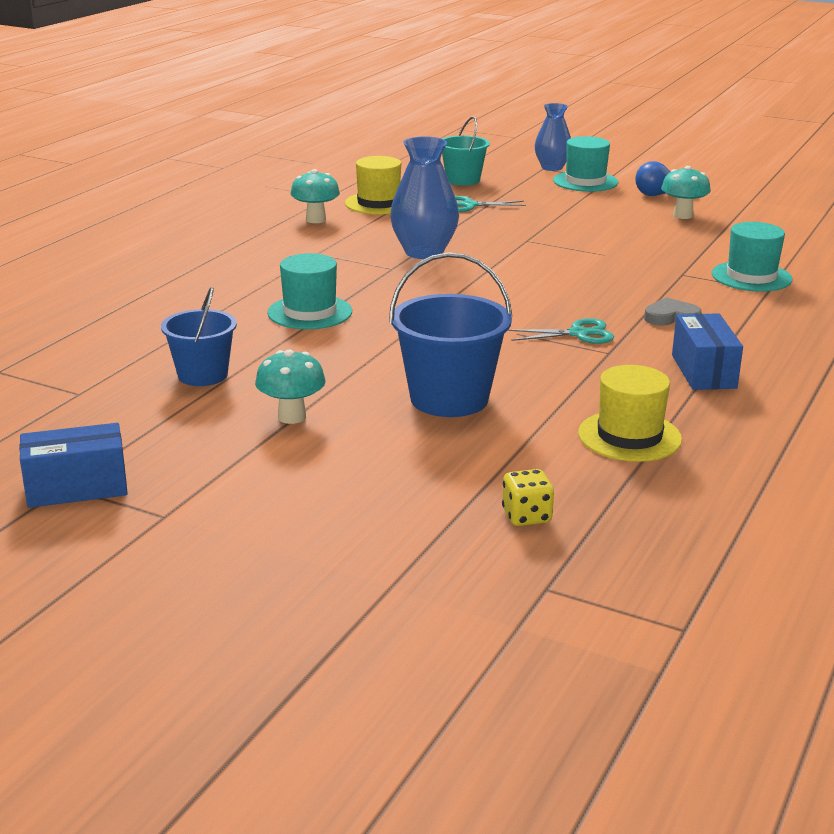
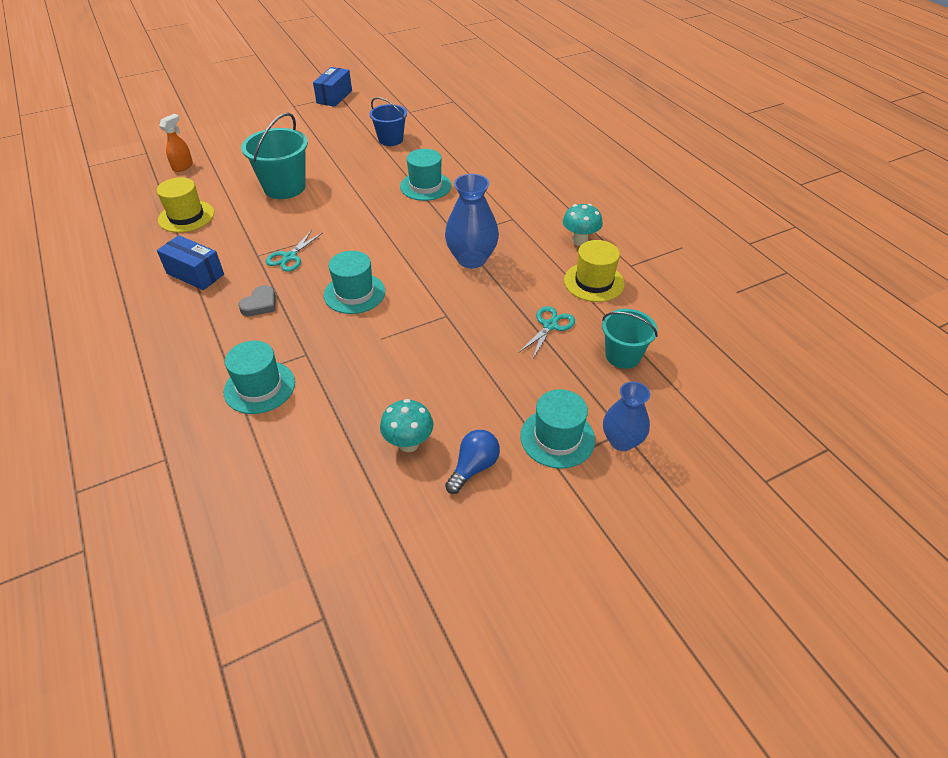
camera: 125 degrees right, 20 degrees up
turquoise mushroom [255,350,326,424] -> none
blue bucket [389,252,512,417] -> turquoise bucket [241,113,308,199]
yellow dice [502,469,554,526] -> orange spray bottle [159,114,193,172]
none -> turquoise hat [324,251,385,314]

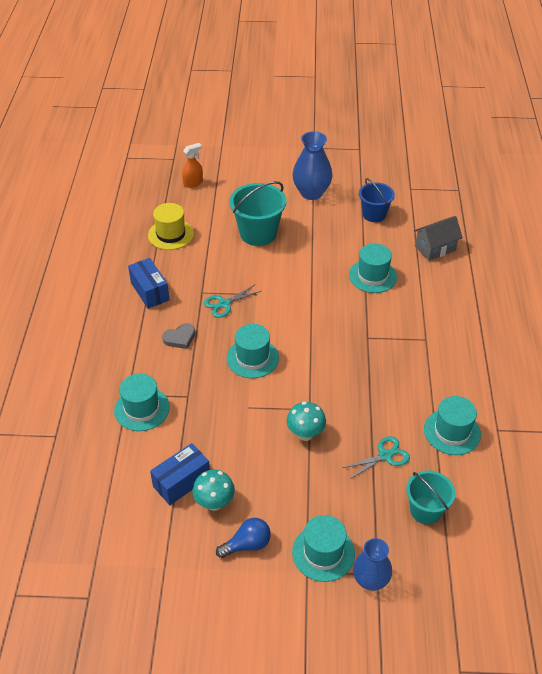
camera: 30 degrees right, 0 degrees up
blue box [313,67,352,107] -> blue box moved to [150,443,210,505]
blue vase [445,174,499,268] -> blue vase moved to [292,131,333,200]
turquoise mushroom [563,204,603,246] -> turquoise mushroom moved to [286,402,326,441]
yellow hat [564,240,625,302] -> turquoise hat [424,396,481,455]
none -> grey house [414,216,463,261]

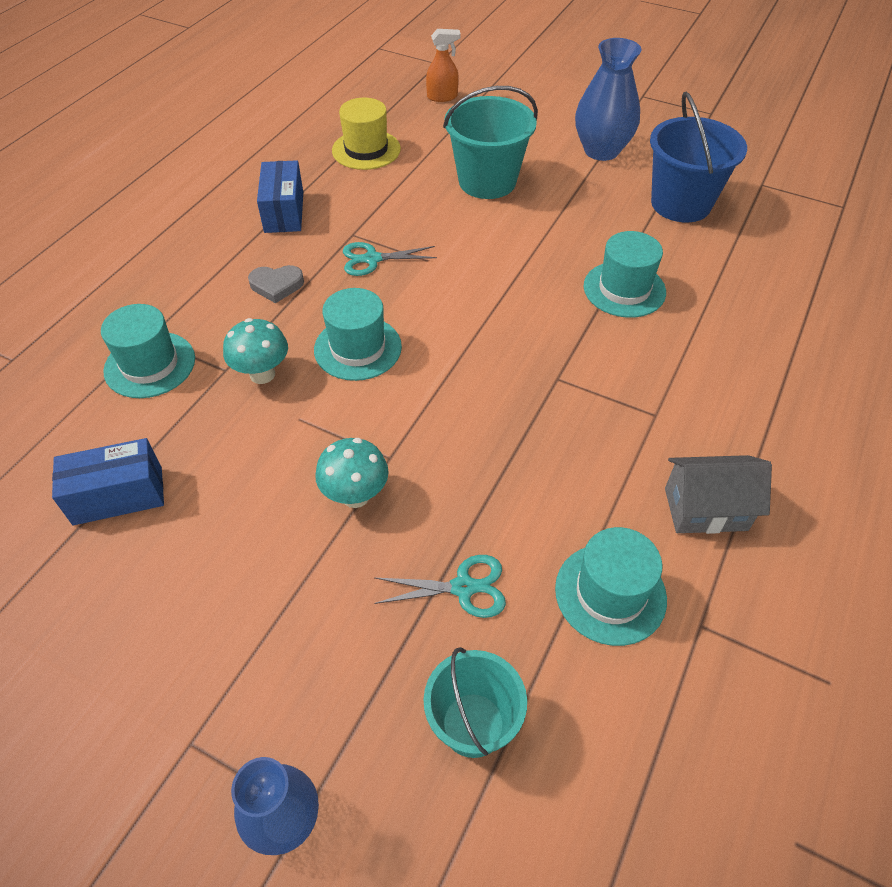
camera: 25 degrees right, 5 degrees up
turquoise mushroom [192,470,235,511] -> turquoise mushroom moved to [223,318,288,384]
blue light bulb [216,518,271,558] -> none
turquoise hat [292,515,355,582] -> none
blue bucket [359,178,395,222] -> blue bucket [650,92,747,222], size x1.54
grey house [414,216,463,261] -> grey house moved to [665,455,772,534]

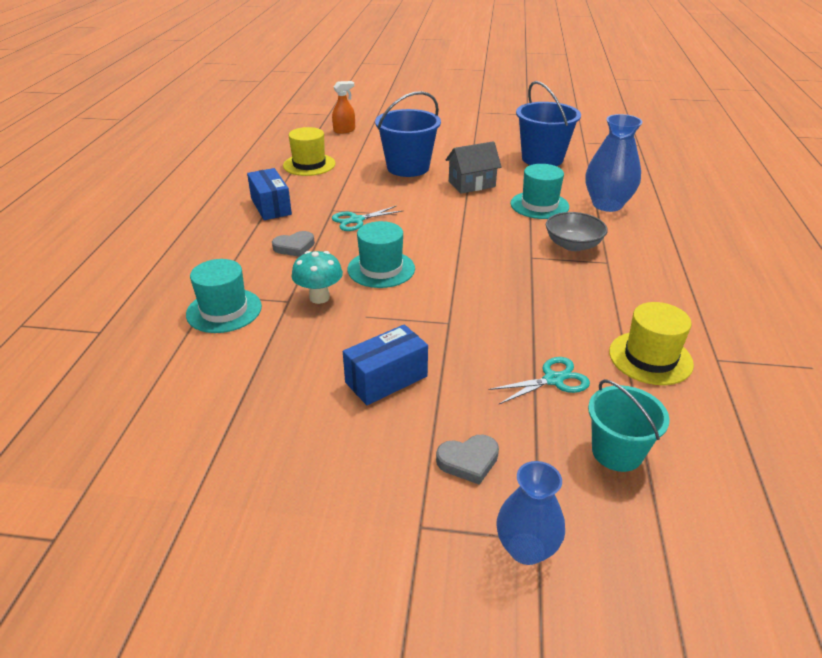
camera: 20 degrees left, 15 degrees down
blue box [52,438,164,525] -> blue box moved to [343,324,428,405]
turquoise mushroom [315,438,388,508] -> none
turquoise bucket [443,86,538,199] -> blue bucket [375,91,441,177]
turquoise hat [555,527,667,646] -> yellow hat [609,302,694,385]
blue vase [575,38,641,161] -> blue vase moved to [586,114,643,212]
grey house [665,455,772,534] -> grey house moved to [446,141,502,194]
none -> grey heart [436,435,499,485]
none -> grey bowl [546,212,608,251]

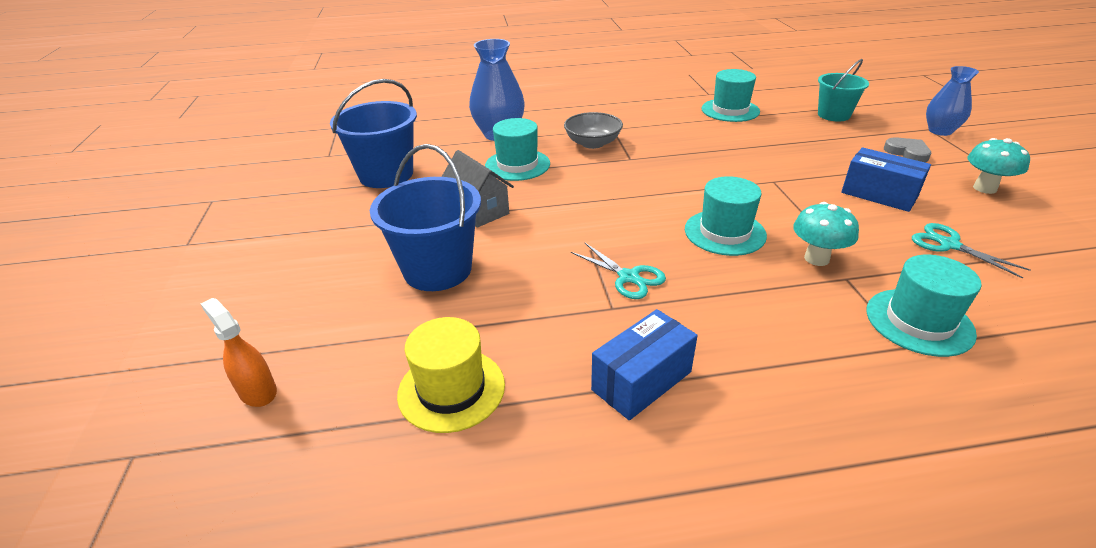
camera: 105 degrees left, 0 degrees up
grey heart [272,231,315,257] -> none
turquoise scissors [489,357,590,404] -> turquoise scissors moved to [912,223,1031,279]
yellow hat [609,302,694,385] -> turquoise hat [702,69,760,122]
none -> turquoise mushroom [967,138,1030,194]

